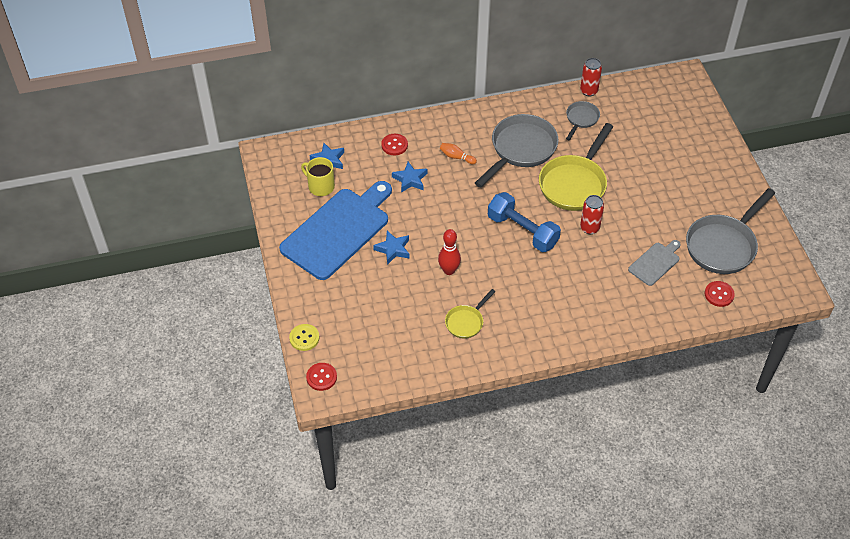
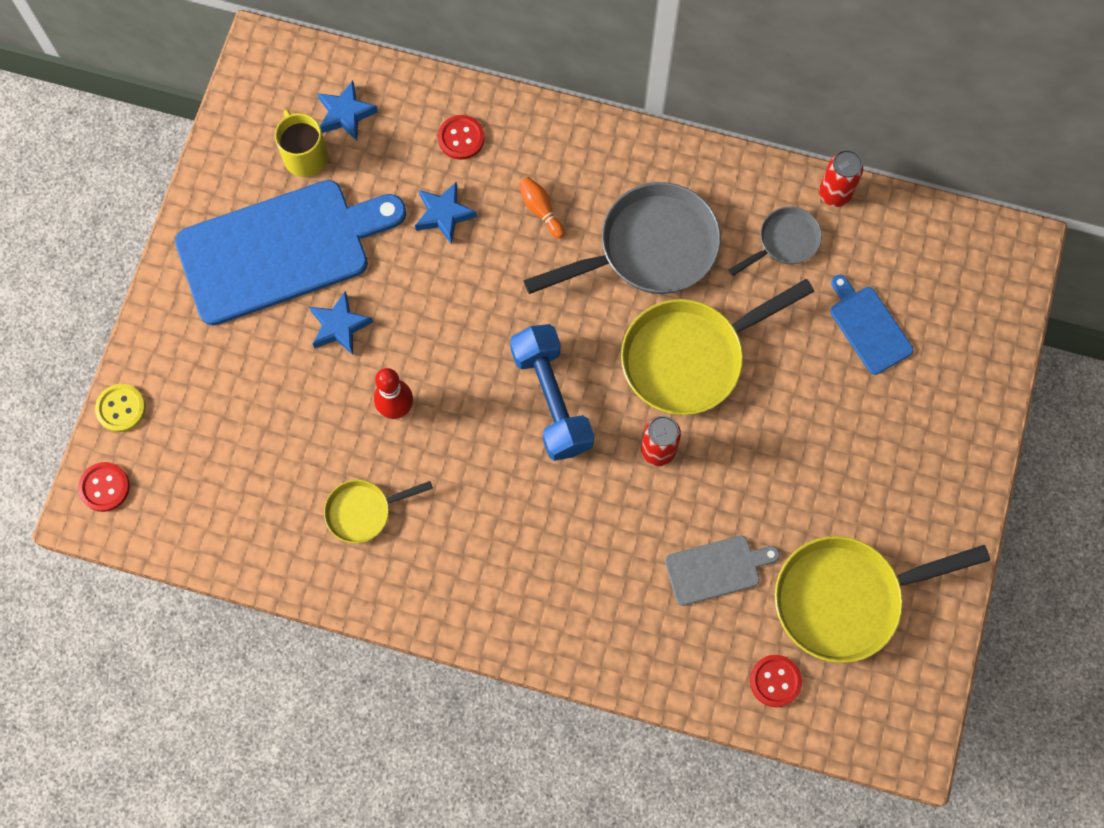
camera: 30 degrees right, 20 degrees up
grey pan [686,188,775,274] -> yellow pan [775,536,990,663]
none -> blue cutting board [830,275,913,375]

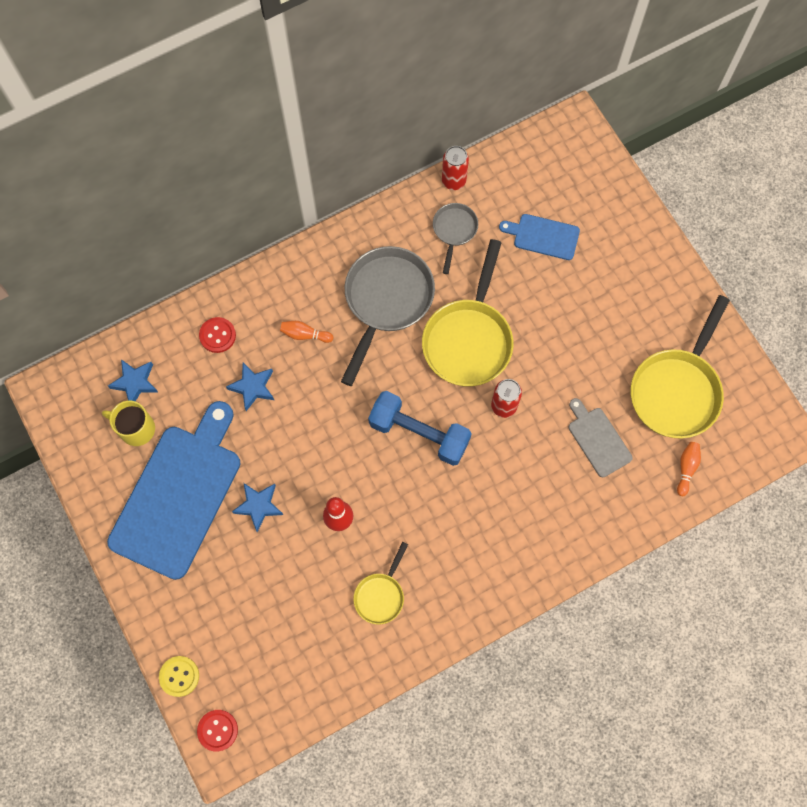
camera: 45 degrees left, 0 degrees up
grey cutting board [665,535,780,606] -> grey cutting board turned 60 degrees counterclockwise [569,398,633,477]
red button [750,655,802,707] -> orange bowling pin [677,442,701,496]

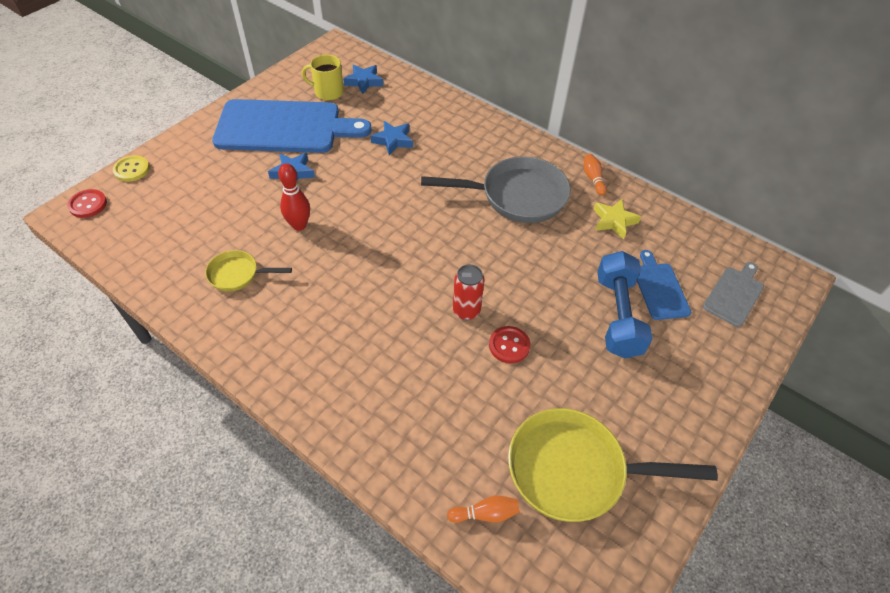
camera: 65 degrees right, 20 degrees down
yellow mug [102,401,155,446] -> yellow mug turned 75 degrees counterclockwise [302,55,344,100]
red button [199,317,236,353] -> red button moved to [489,326,530,364]
orange bowling pin [280,321,334,343] -> orange bowling pin moved to [584,154,607,196]
blue dumbbell [368,391,472,466] -> blue dumbbell moved to [597,251,653,358]
yellow pan [422,239,514,386] -> none
grey pan [433,203,478,274] -> yellow star [593,199,641,239]
red can [442,146,469,190] -> none
grey cutting board [569,398,633,477] -> grey cutting board moved to [703,262,764,327]

